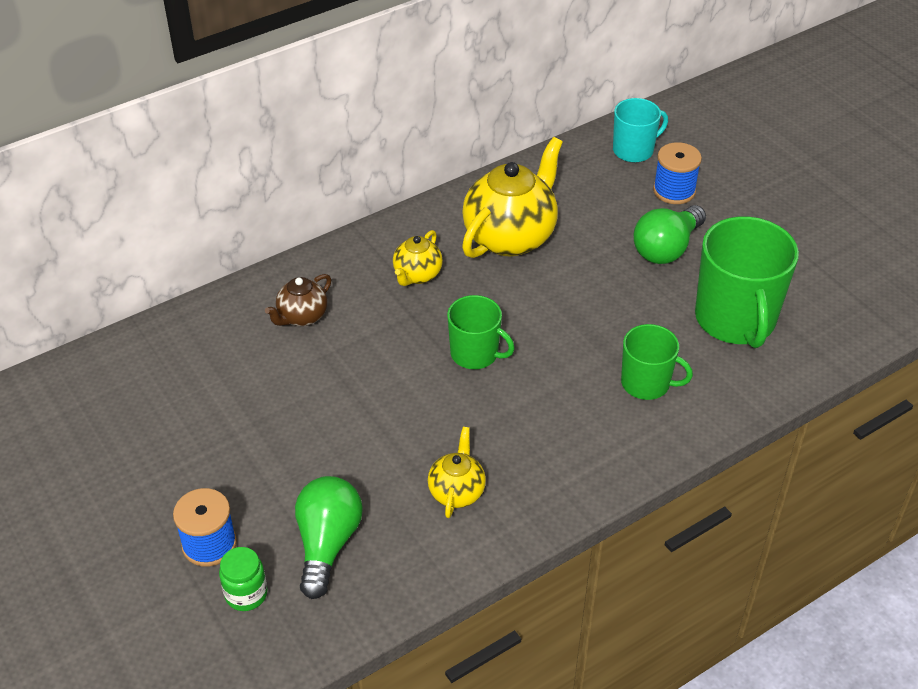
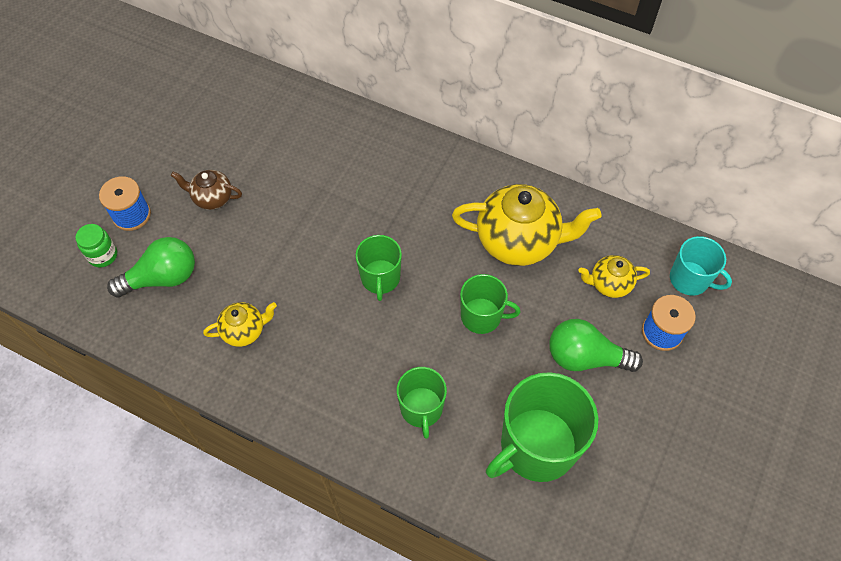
camera: 60 degrees right, 15 degrees up
brown teapot [265,274,331,326] -> brown teapot moved to [171,170,242,210]
yellow teapot [393,230,443,286] -> yellow teapot moved to [578,255,650,298]
none -> green mug [460,274,521,334]

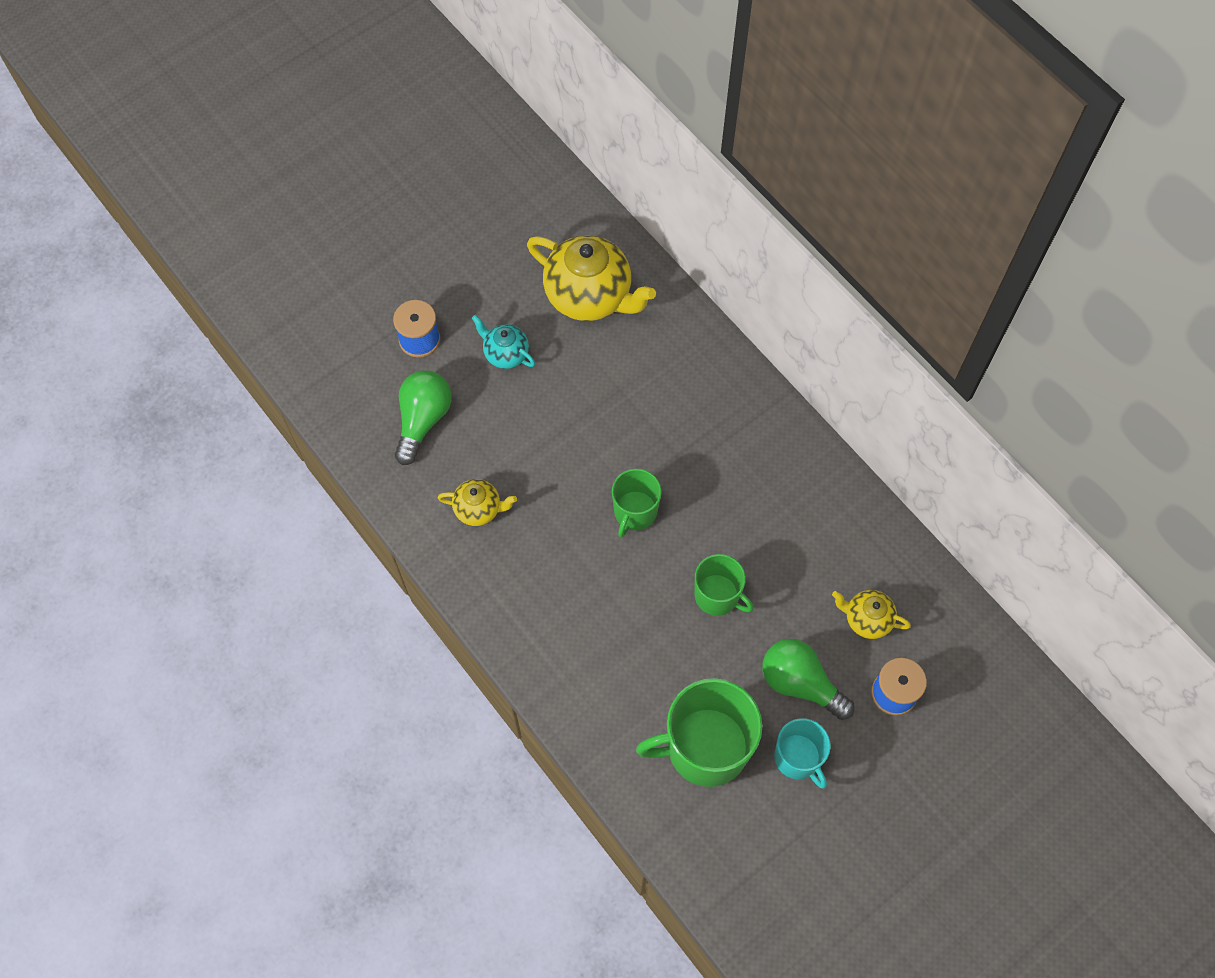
camera: 25 degrees right, 5 degrees up
green jar [75,224,117,267] -> none
green light bulb [107,237,195,298] -> green light bulb turned 75 degrees counterclockwise [395,370,452,465]
brown teapot [171,170,242,210] -> turquoise teapot [472,315,535,369]
green mug [397,367,447,439] -> none
yellow teapot [452,184,601,266] -> yellow teapot moved to [527,235,656,321]
turquoise mug [670,236,732,296] -> turquoise mug moved to [774,718,831,789]

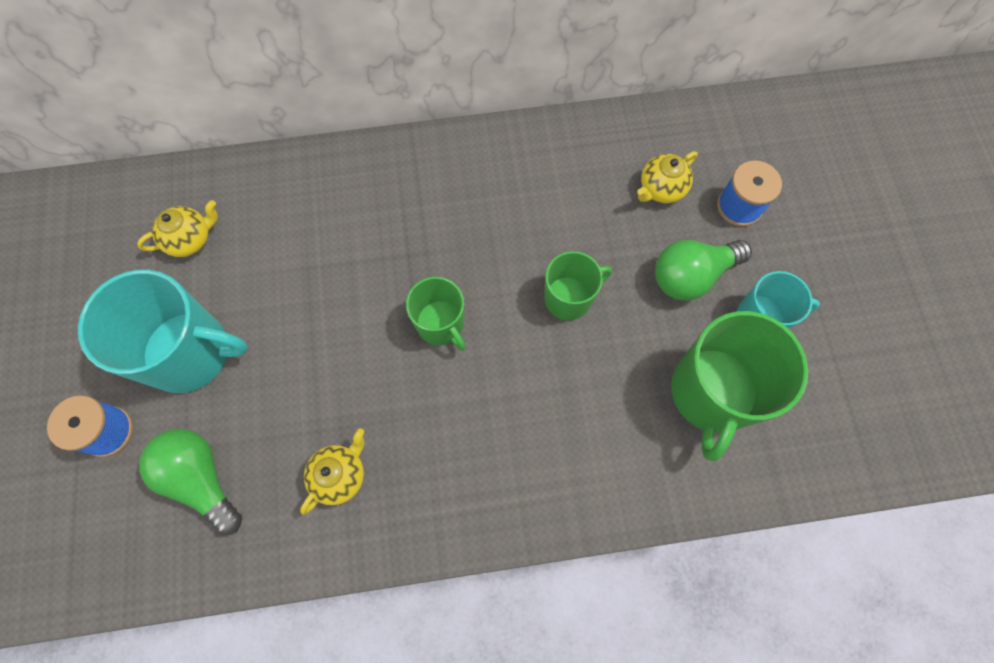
camera: 60 degrees left, 5 degrees up
turquoise teapot [472,315,535,369] -> turquoise mug [78,270,248,393]
yellow teapot [527,235,656,321] -> yellow teapot [137,200,218,257], size x0.51

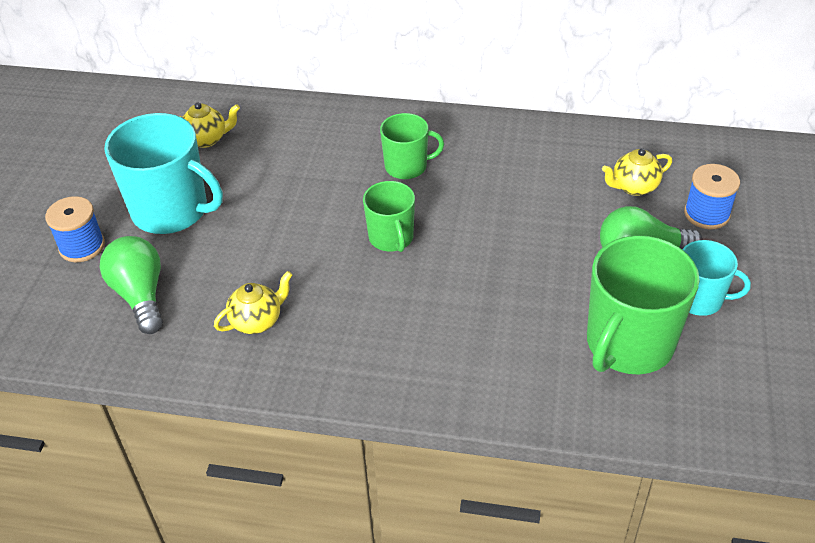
camera: 20 degrees right, 25 degrees down
green mug [544,251,612,320] -> green mug moved to [380,113,444,179]

